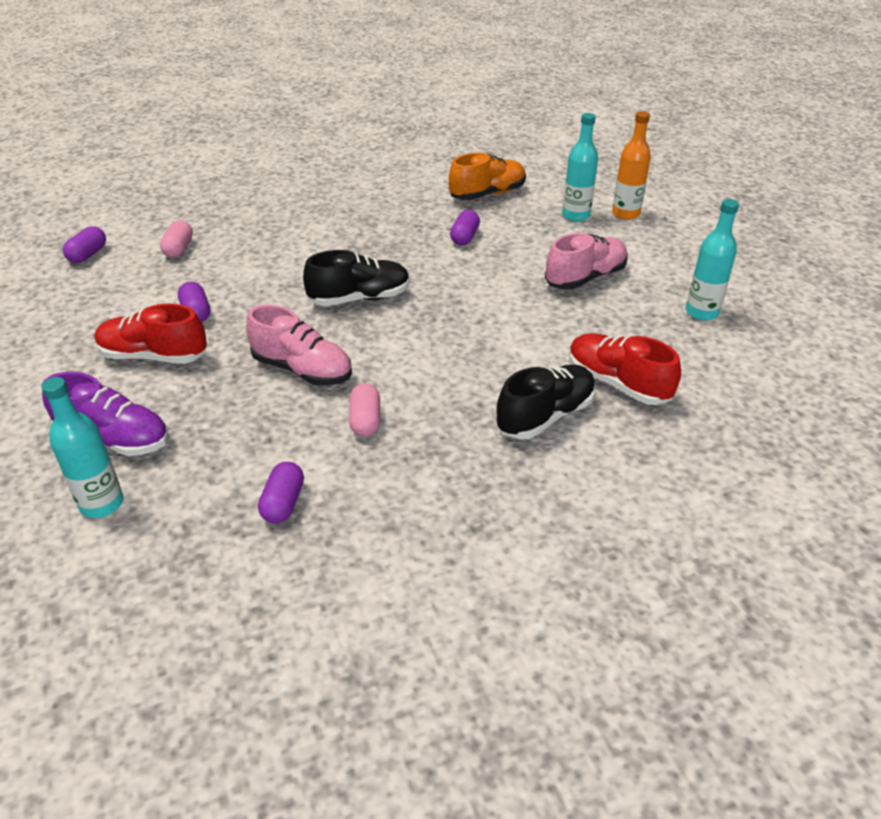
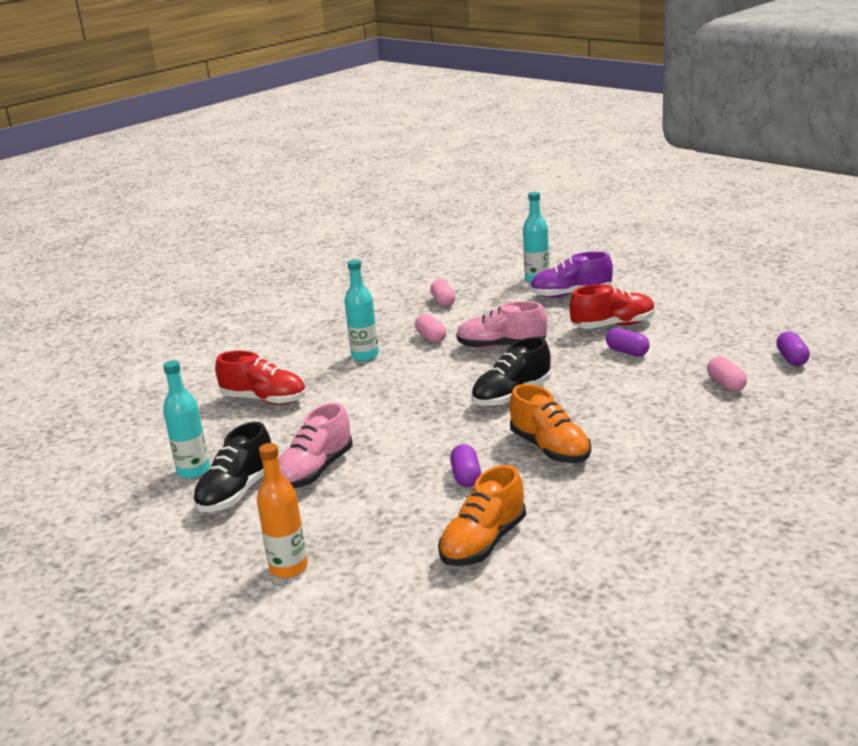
camera: 160 degrees right, 15 degrees down
purple capsule [258,462,304,523] -> pink capsule [430,279,456,307]
black shoe [496,364,596,440] -> black shoe moved to [193,422,271,512]
turquoise bottle [562,113,598,222] -> turquoise bottle moved to [345,259,379,361]
none -> orange shoe [510,384,591,463]

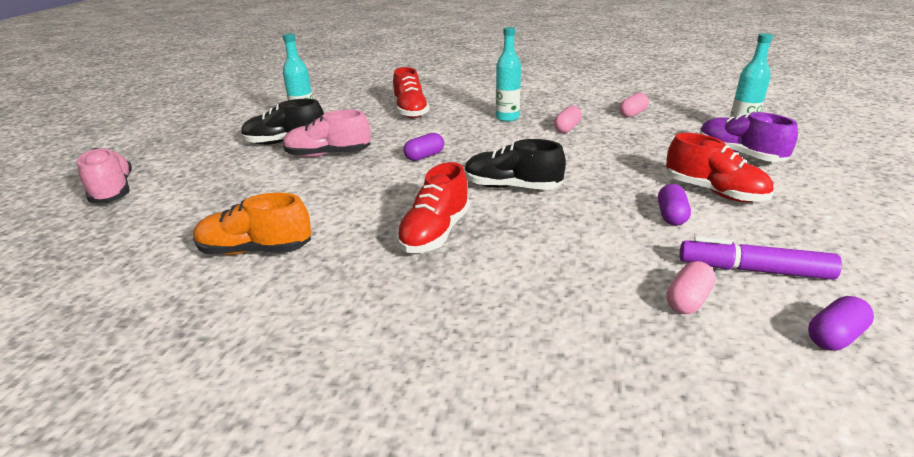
camera: 55 degrees right, 5 degrees up
orange bottle [257,443,308,578] -> none
purple capsule [450,444,481,487] -> purple capsule moved to [403,133,444,161]
pink shoe [456,301,547,349] -> pink shoe moved to [77,148,132,203]
orange shoe [510,384,591,463] -> red shoe [396,162,470,253]
none -> purple marker [679,236,842,280]

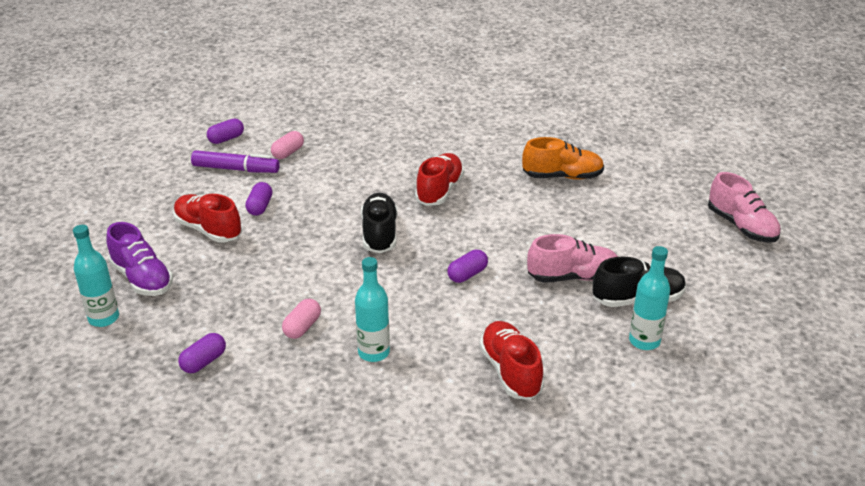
camera: 175 degrees right, 5 degrees up
black shoe [465,139,566,190] -> black shoe turned 105 degrees counterclockwise [361,193,398,253]
pink capsule [619,93,649,117] -> purple capsule [178,333,226,373]

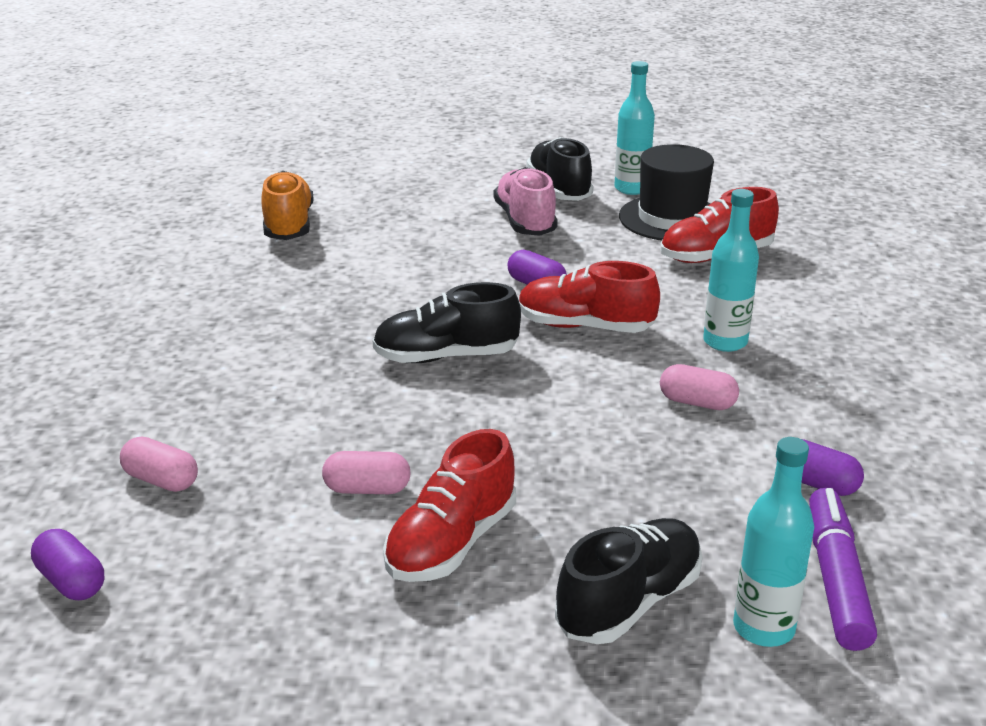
camera: 95 degrees left, 5 degrees down
purple shoe [106,222,173,296] -> black shoe [555,518,702,644]
purple marker [191,150,280,173] -> purple marker moved to [809,488,877,651]
purple capsule [245,182,272,216] -> pink capsule [322,451,411,494]
red shoe [415,153,464,206] -> red shoe moved to [518,261,660,333]
pink shoe [708,172,781,243] -> none
none -> black hat [619,144,714,241]

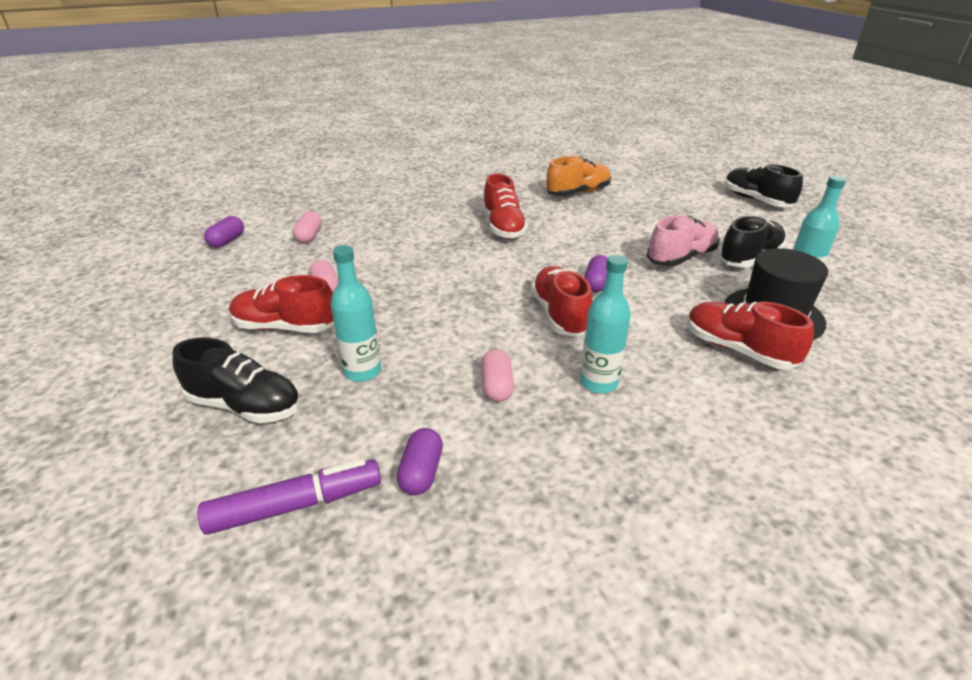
camera: 65 degrees right, 5 degrees up
black shoe [372,282,521,363] -> black shoe moved to [725,164,803,207]
turquoise bottle [733,437,814,647] -> turquoise bottle moved to [331,245,381,382]
none -> red shoe [483,174,528,239]

